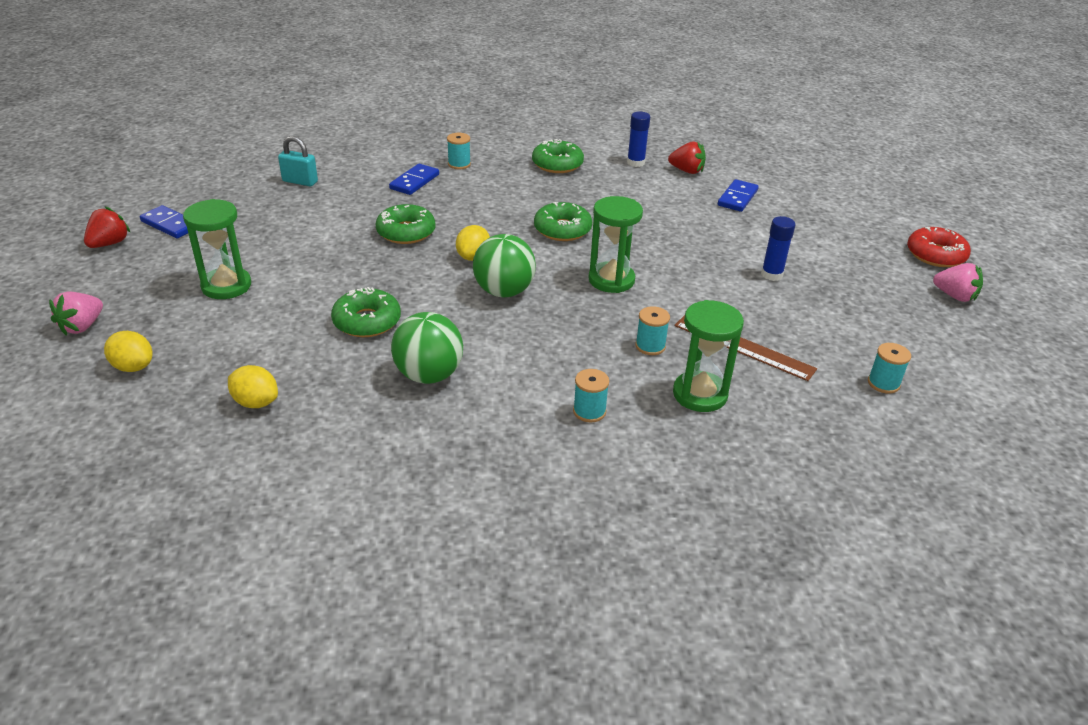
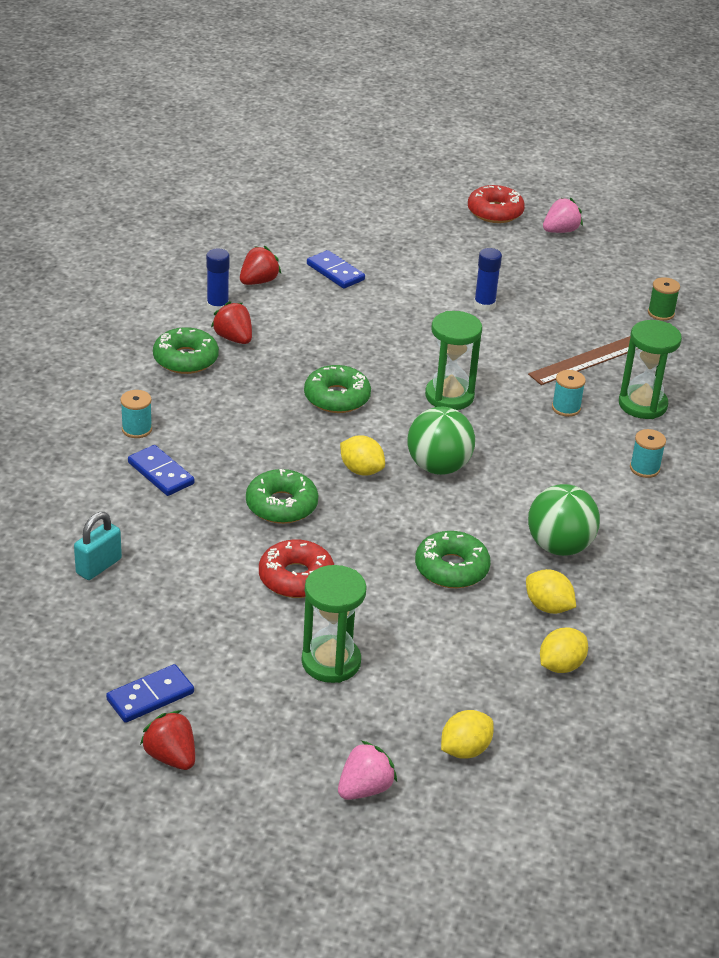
camera: 70 degrees left, 0 degrees up
pink strawberry [49,291,103,335] -> pink strawberry turned 90 degrees counterclockwise [338,741,397,800]
turquoise spool [868,343,911,394] -> green spool [648,277,680,321]
none -> red strawberry [211,301,252,344]
none -> red donut [259,539,334,598]
none -> yellow lemon [526,569,576,614]

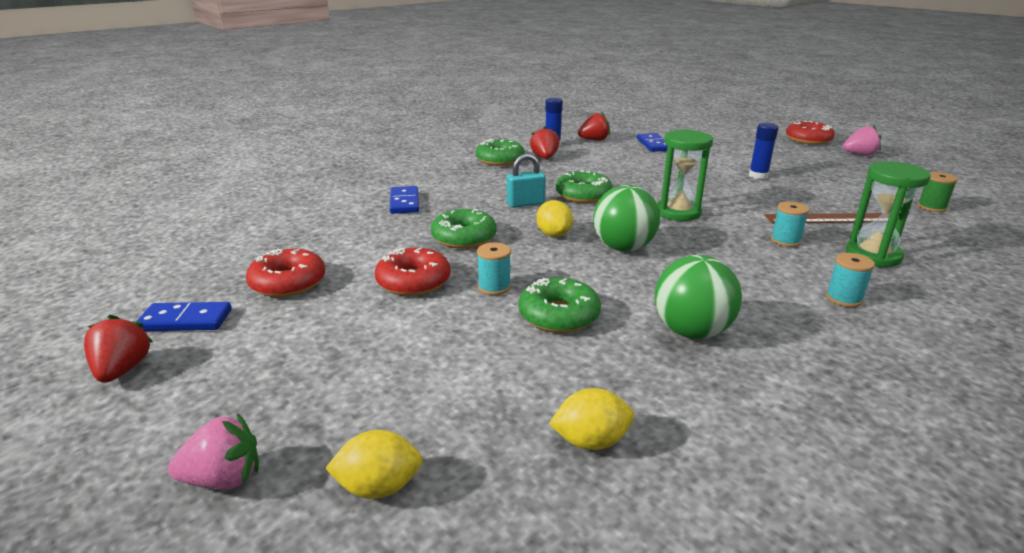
camera: 35 degrees right, 10 degrees down
turquoise padlock [74,512,122,580] -> turquoise padlock moved to [507,153,546,208]
turquoise spool [120,390,152,438] -> turquoise spool moved to [477,242,511,295]
green hourglass [301,565,367,683] -> none
yellow lemon [526,569,576,614] -> none
none -> red donut [246,249,325,297]

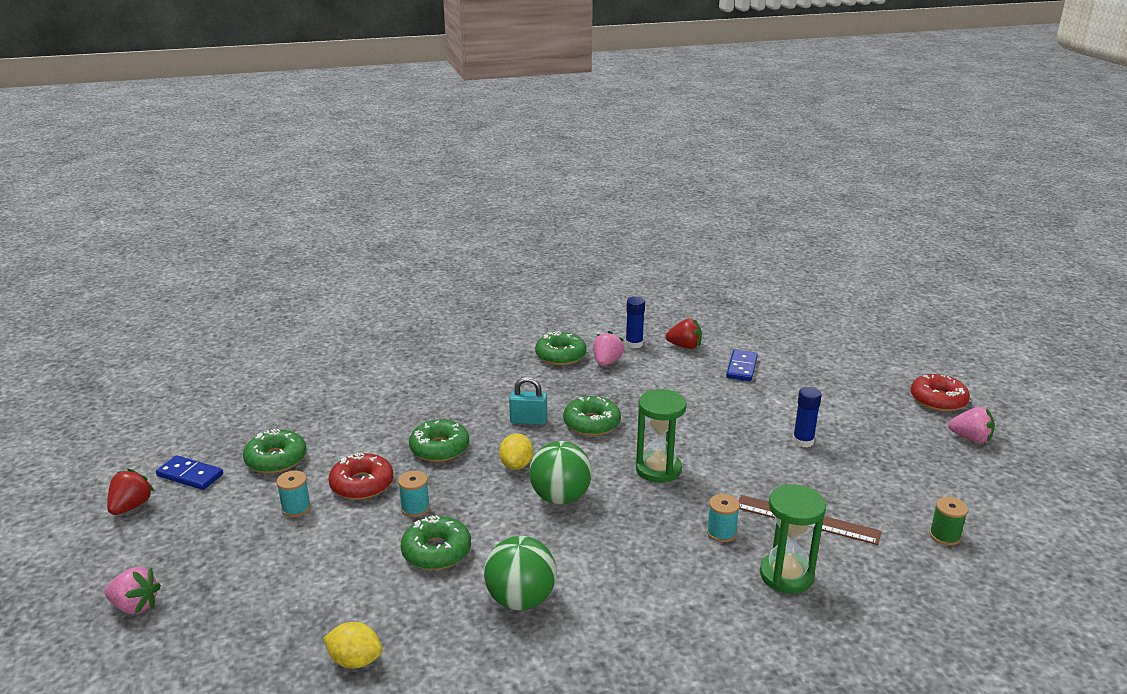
camera: 25 degrees right, 0 degrees up
red donut [246,249,325,297] -> green donut [243,429,307,473]
yellow lemon [325,430,423,499] -> none
blue domino [389,186,419,214] -> none
red strawberry [530,126,559,159] -> pink strawberry [593,331,624,366]
turquoise spool [826,253,875,307] -> turquoise spool moved to [276,471,311,517]

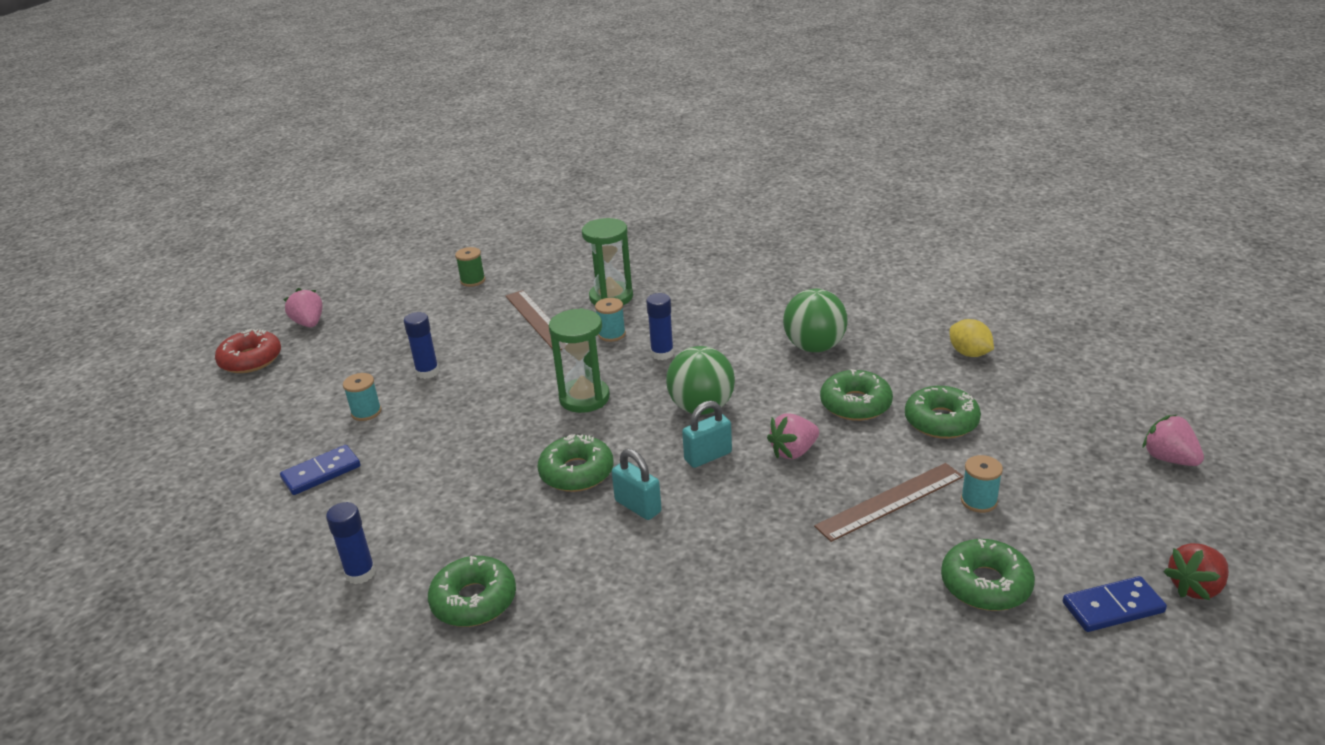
camera: 140 degrees left, 5 degrees up
blue domino [156,455,223,490] -> blue domino turned 75 degrees counterclockwise [1063,576,1167,632]
red donut [329,452,393,500] -> brown ruler [814,463,964,542]
turquoise spool [398,471,430,517] -> turquoise spool moved to [343,373,381,421]
green donut [409,419,469,462] -> green donut moved to [905,386,981,439]
yellow lemon [499,433,533,470] -> turquoise padlock [682,401,732,468]
pink strawberry [593,331,624,366] -> pink strawberry moved to [767,413,819,459]
red strawberry [666,319,702,349] -> none
none -> blue glue stick [646,293,674,360]

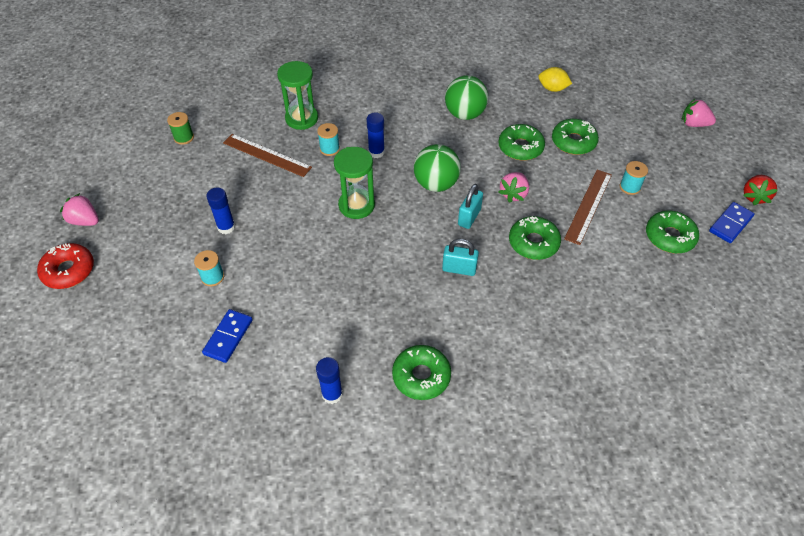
camera: 35 degrees left, 20 degrees up
green donut [537,434,614,492] -> green donut moved to [509,216,561,260]

